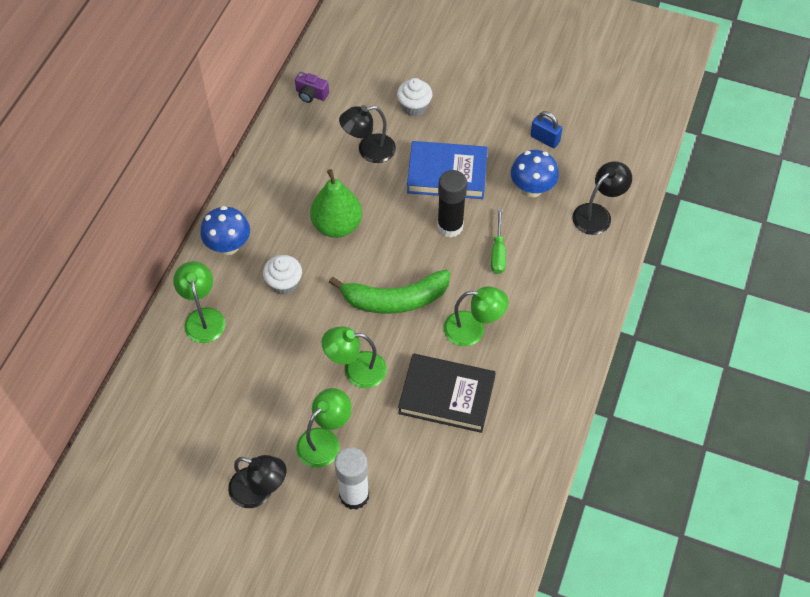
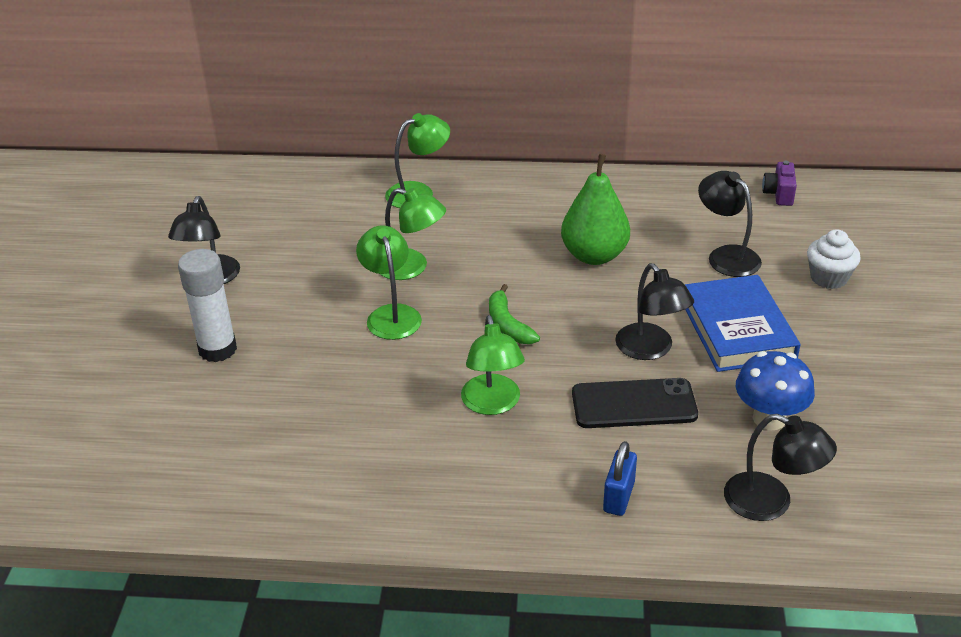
camera: 75 degrees right, 20 degrees down
blue mushroom [200,206,250,255] -> none
white cupcake [263,255,302,295] -> none
green lamp [296,388,352,468] -> green lamp moved to [380,188,446,280]
green banana [329,270,450,314] -> green banana [489,284,540,344], size x0.56
black book [398,354,496,433] -> none
black glue stick [437,170,467,237] -> black lamp [615,263,694,360]
green screwdriver [491,209,506,274] -> black phone [572,378,698,428]
blue padlock [530,111,563,148] -> blue padlock moved to [603,441,637,516]

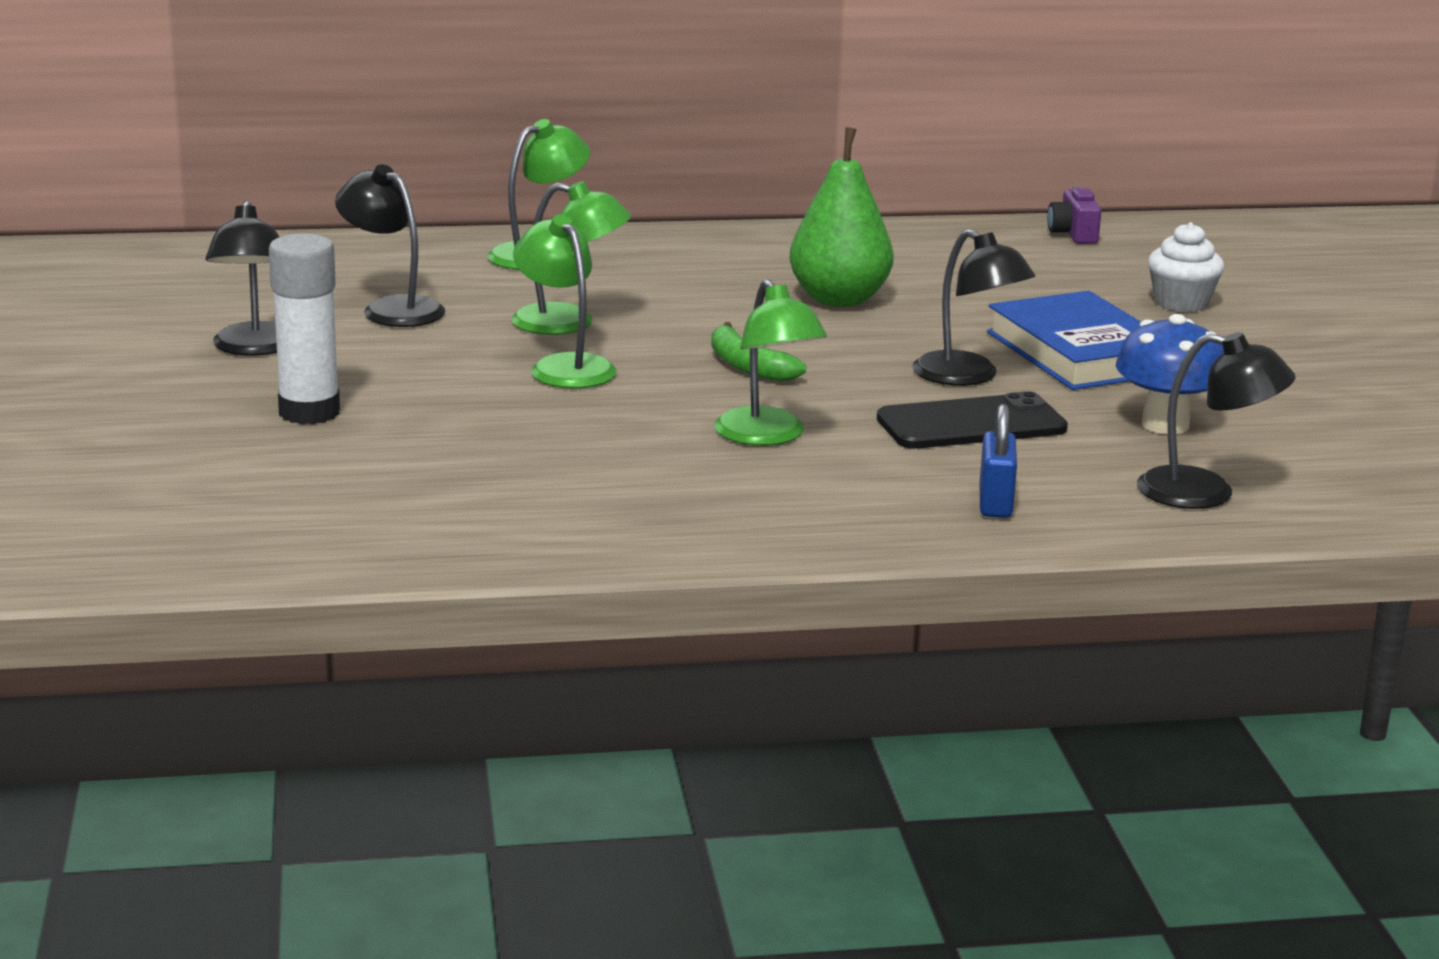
camera: 15 degrees left, 15 degrees down
black lamp [698,171,762,277] -> black lamp moved to [335,164,445,327]

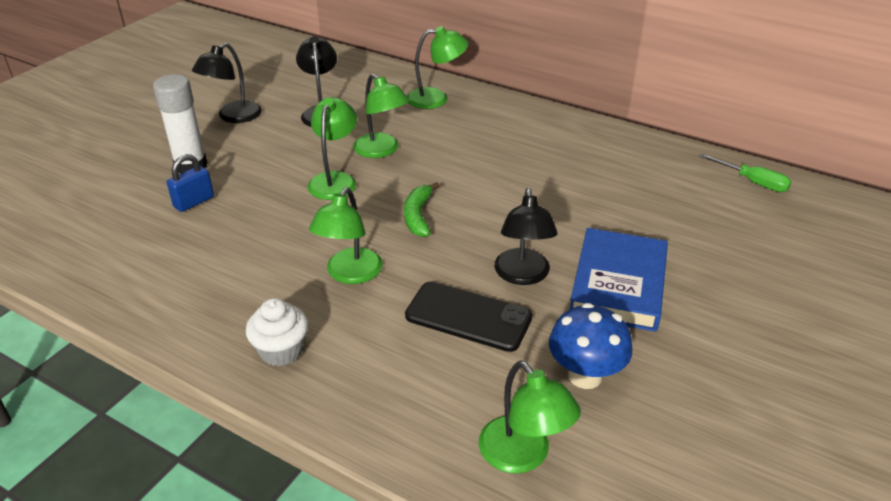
camera: 40 degrees right, 15 degrees up
green pear [789,127,894,307] -> none
blue padlock [979,404,1017,518] -> blue padlock moved to [167,154,214,212]
purple camera [1047,186,1102,244] -> green screwdriver [699,153,792,192]
black lamp [1137,332,1295,509] -> green lamp [479,360,581,474]
white cupcake [1148,222,1224,312] -> white cupcake moved to [246,298,308,367]

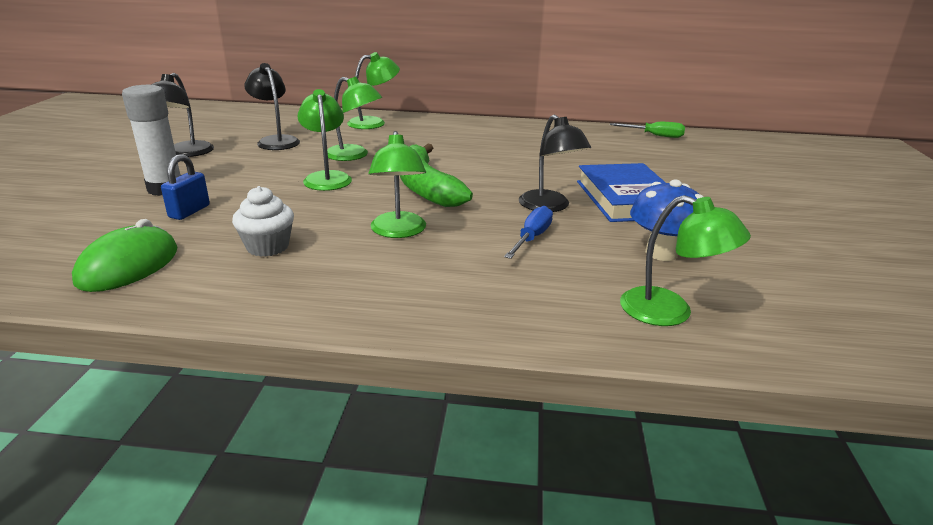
camera: 25 degrees left, 10 degrees down
white cupcake [246,298,308,367] -> white cupcake moved to [232,186,294,257]
green banana [404,182,440,237] -> green banana [400,144,473,207], size x1.78
black phone [405,282,532,352] -> blue screwdriver [504,206,553,259]
none -> green mouse [72,219,177,292]

